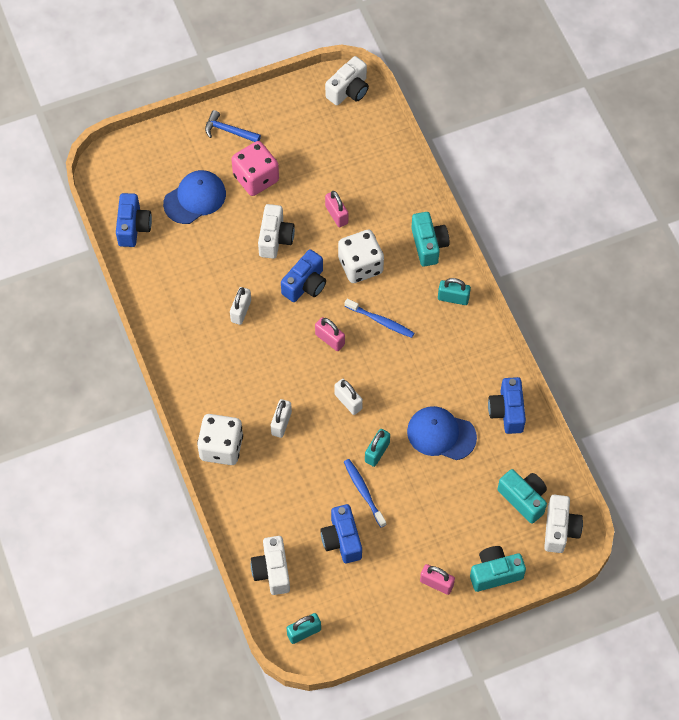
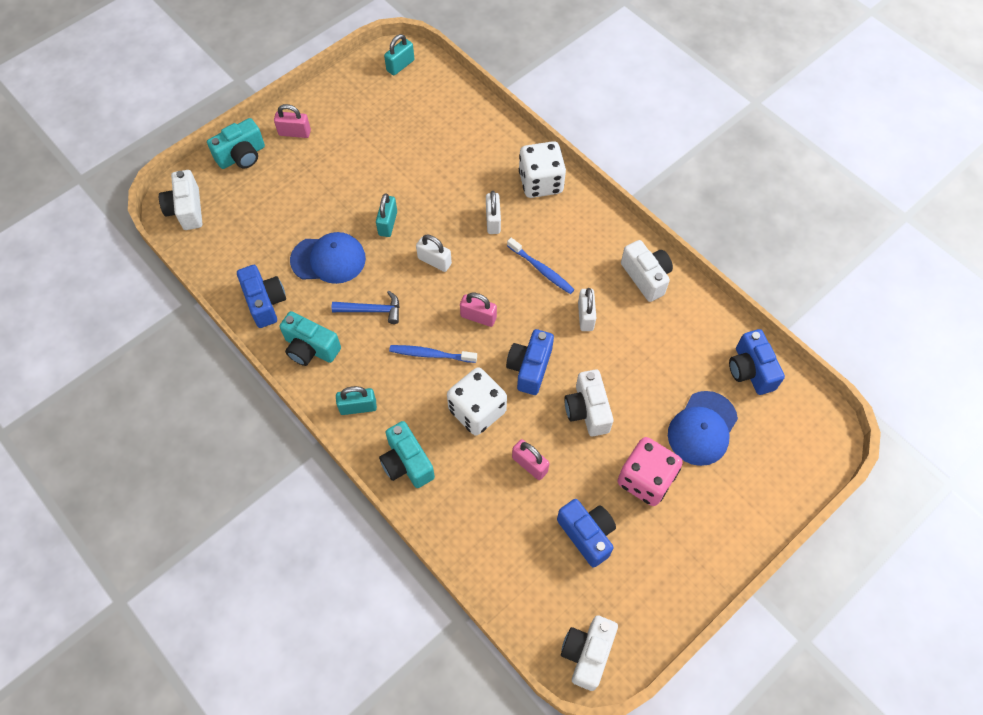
camera: 160 degrees right, 0 degrees up
blue hammer [205,110,261,142] -> blue hammer moved to [332,291,400,324]
white camera [251,536,290,595] -> white camera moved to [621,240,673,302]
blue camera [320,504,362,563] -> blue camera moved to [557,499,616,567]
blue toothbrush [344,459,386,527] -> blue toothbrush moved to [507,238,574,294]
turquoise camera [498,469,547,524] -> turquoise camera moved to [280,311,341,366]

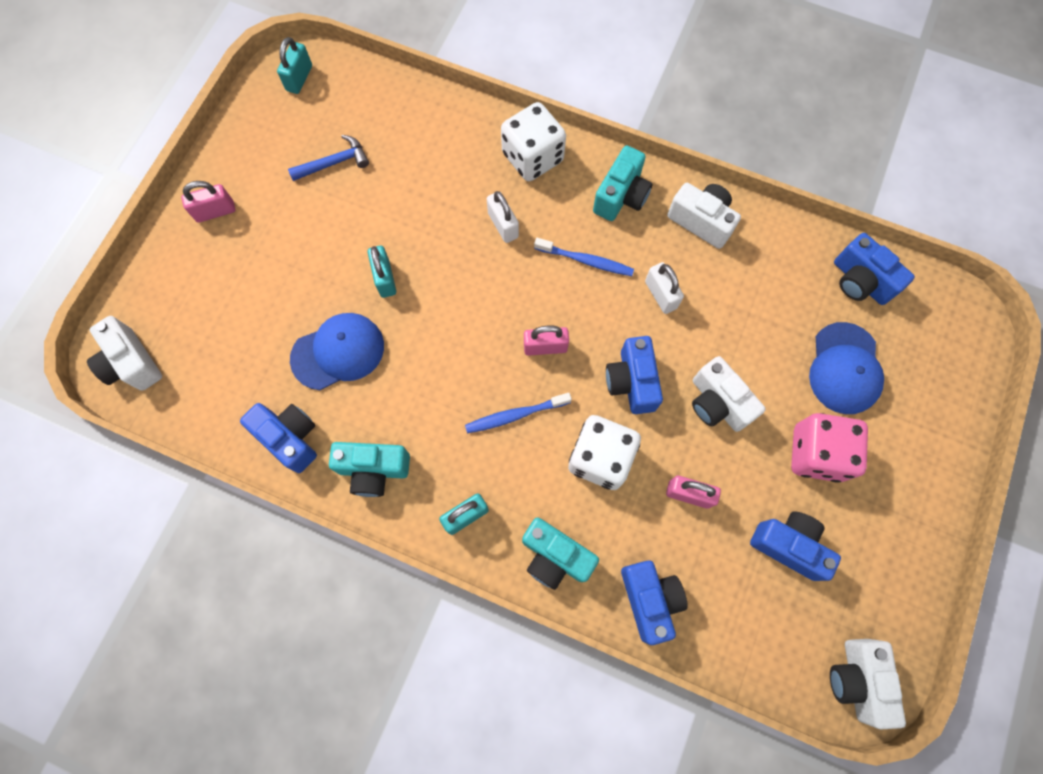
camera: 25 degrees left, 10 degrees up
turquoise camera [207,118,265,169] -> turquoise camera moved to [593,146,652,221]
blue hammer [332,291,400,324] -> blue hammer moved to [288,135,369,181]
white padlock [416,235,452,272] -> none
none -> blue camera [621,561,688,645]

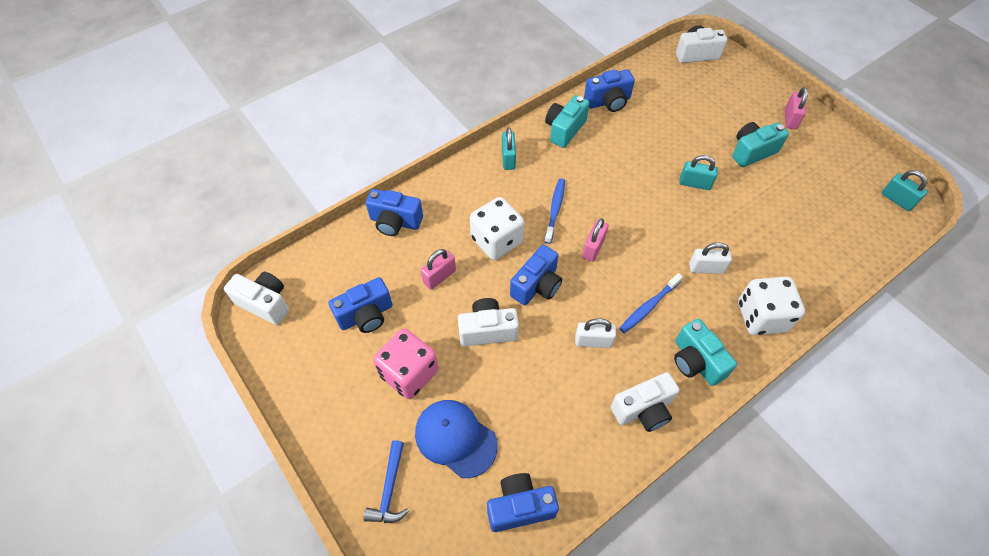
camera: 120 degrees right, 15 degrees down
blue hammer [288,135,369,181] -> blue hammer moved to [364,440,409,523]
blue cap [290,313,384,390] -> none
turquoise camera [522,517,599,590] -> turquoise camera moved to [732,122,789,167]
blue camera [606,336,663,414] -> blue camera turned 105 degrees clockwise [510,245,562,306]

